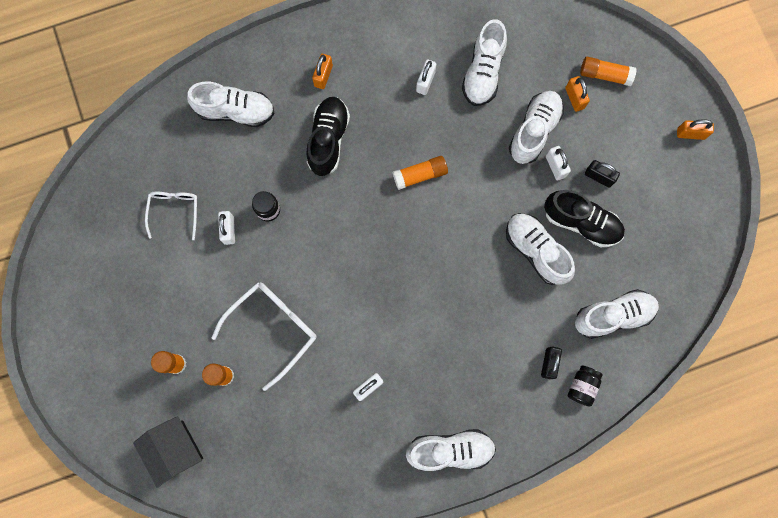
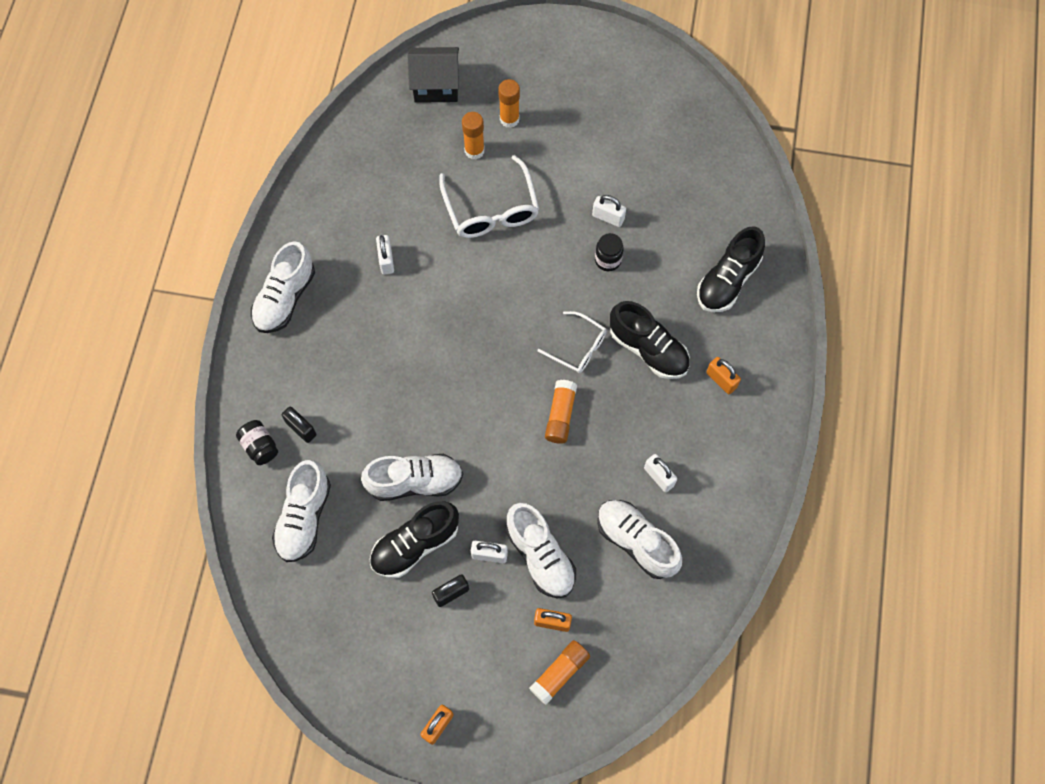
camera: 120 degrees right, 10 degrees down
white glasses [145,192,197,240] -> white glasses moved to [538,311,607,373]
white shoe [187,82,275,127] -> black shoe [697,226,765,312]

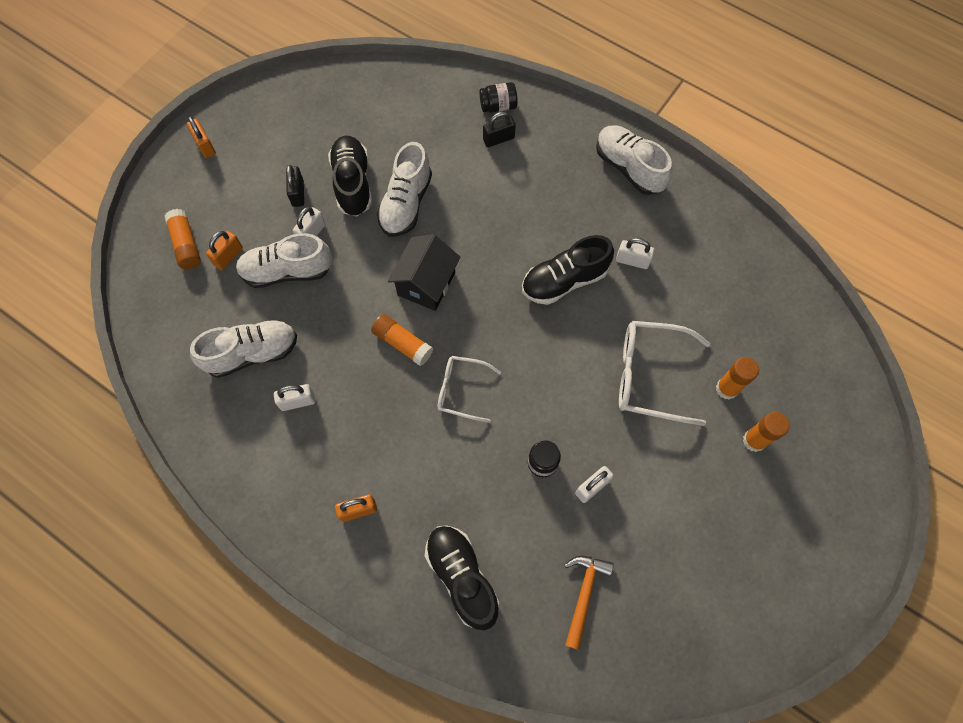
camera: 115 degrees right, 0 degrees up
white shoe [272,460,331,562] -> none
black house [408,47,459,103] -> black house moved to [388,234,460,311]
white glasses [538,311,607,373] -> white glasses turned 45 degrees clockwise [437,356,501,423]
black shoe [610,301,690,379] -> black shoe moved to [522,235,614,305]
none -> orange hammer [564,556,614,650]

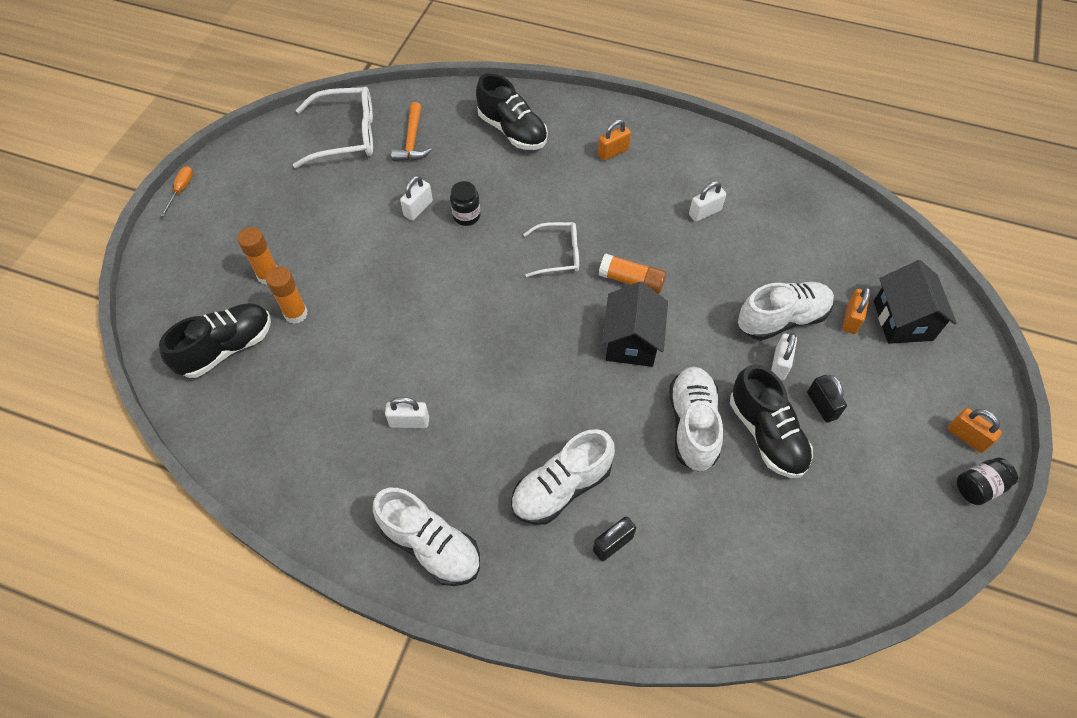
camera: 165 degrees right, 10 degrees down
orange glue stick [164,209,201,269] -> black house [874,260,957,344]
white shoe [190,319,297,378] -> white shoe moved to [511,429,615,525]
black jar [479,82,518,113] -> black jar moved to [957,457,1018,505]
black shoe [522,235,614,305] -> black shoe moved to [159,303,271,378]
white glasses [619,321,710,426] -> white glasses moved to [293,87,373,168]
none -> orange screwdriver [160,166,193,217]

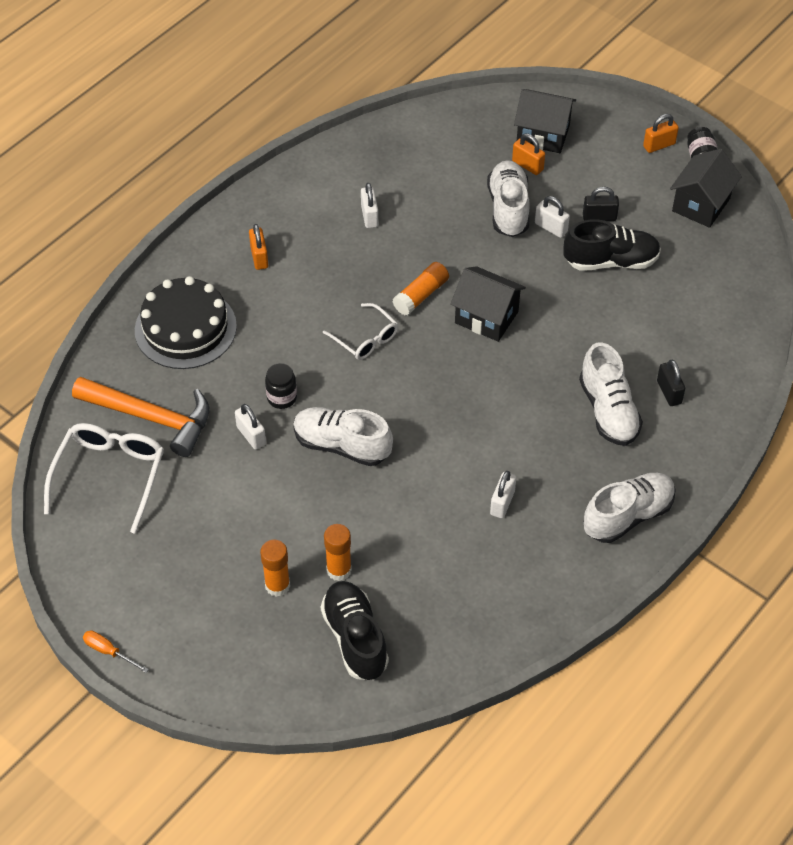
camera: 70 degrees left, 5 degrees down
orange hammer [391,102,432,161] -> orange hammer [72,377,209,457], size x1.65
black shoe [476,74,548,150] -> black cake [135,276,237,369]
white glasses [523,222,579,277] -> white glasses turned 120 degrees clockwise [323,303,398,360]
white shoe [669,367,723,472] -> white shoe moved to [293,407,393,466]
none -> black house [670,149,742,228]

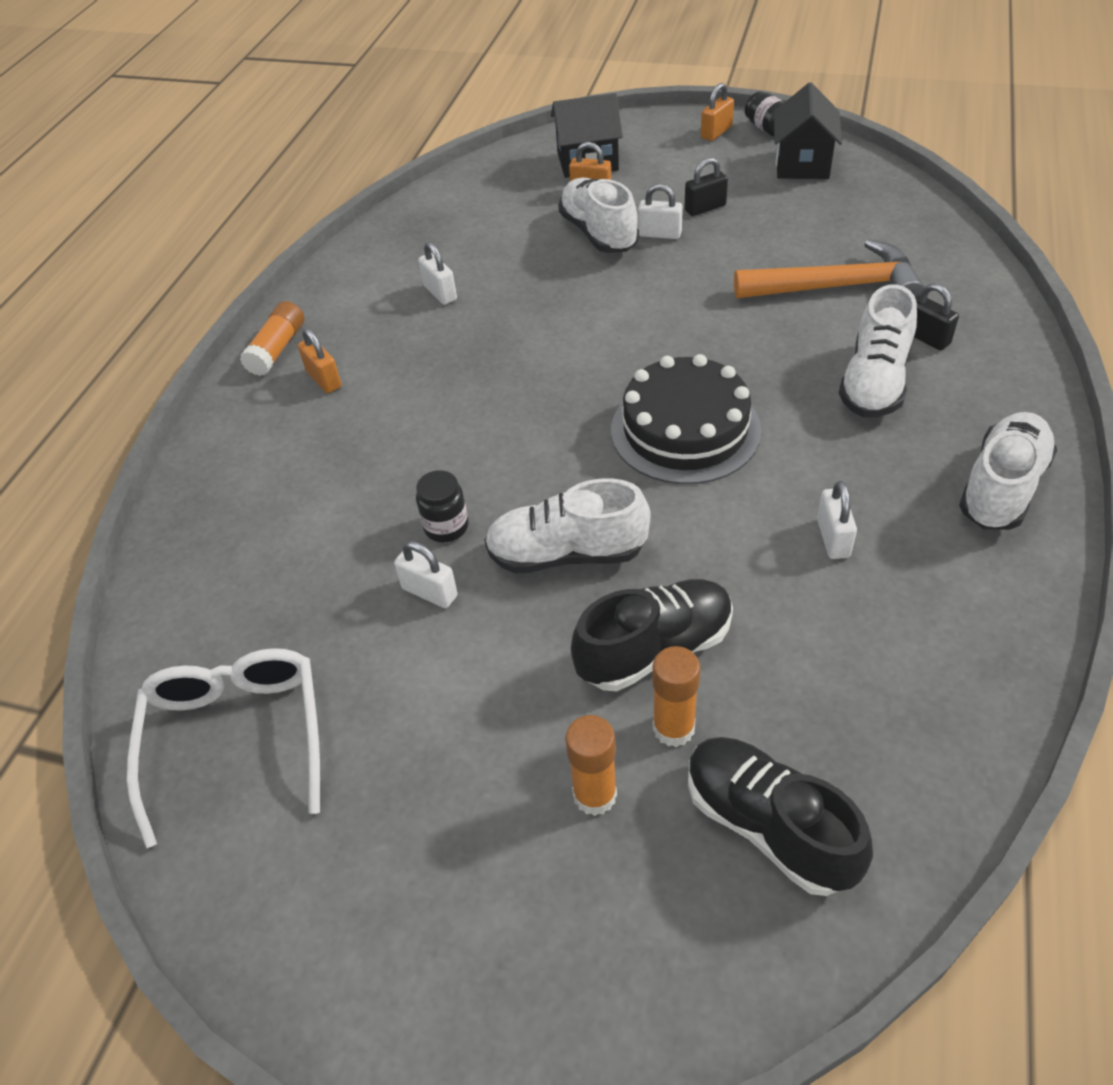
camera: 20 degrees left, 5 degrees down
orange hammer [72,377,209,457] -> orange hammer moved to [734,239,924,298]
orange screwdriver [83,630,149,673] -> none
black cake [135,276,237,369] -> black cake moved to [611,354,761,484]
white glasses [323,303,398,360] -> none
orange glue stick [393,262,449,316] -> orange glue stick moved to [240,301,304,376]
black house [450,266,526,342] -> none
black shoe [564,219,661,271] -> black shoe moved to [571,579,733,691]
white shoe [579,342,643,446] -> white shoe turned 60 degrees clockwise [839,285,917,418]

